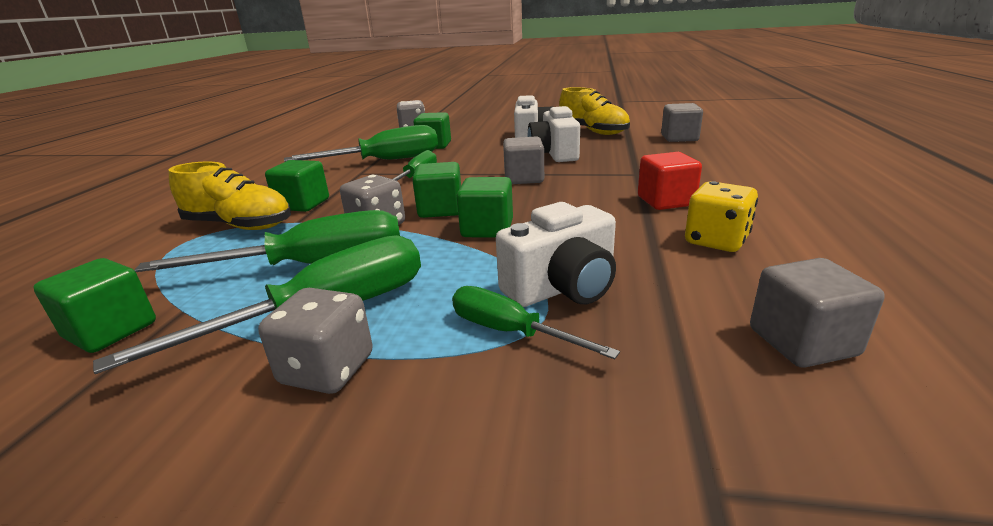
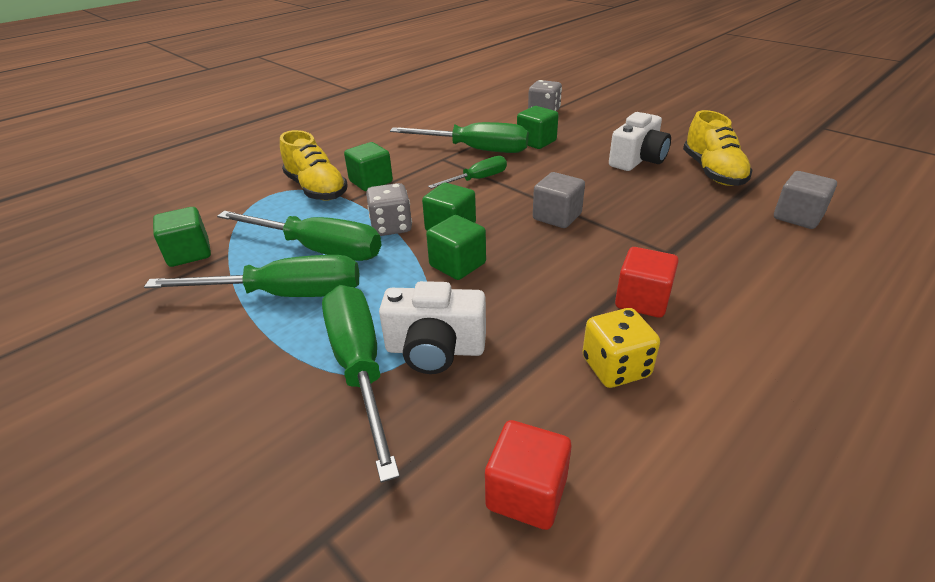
camera: 35 degrees right, 10 degrees up
grey dice [258,288,373,394] -> none
green screwdriver [452,286,620,359] -> green screwdriver [322,285,400,483], size x1.75
white camera [528,106,580,162] -> none
grey cube [750,258,885,368] -> red cube [485,420,571,530]

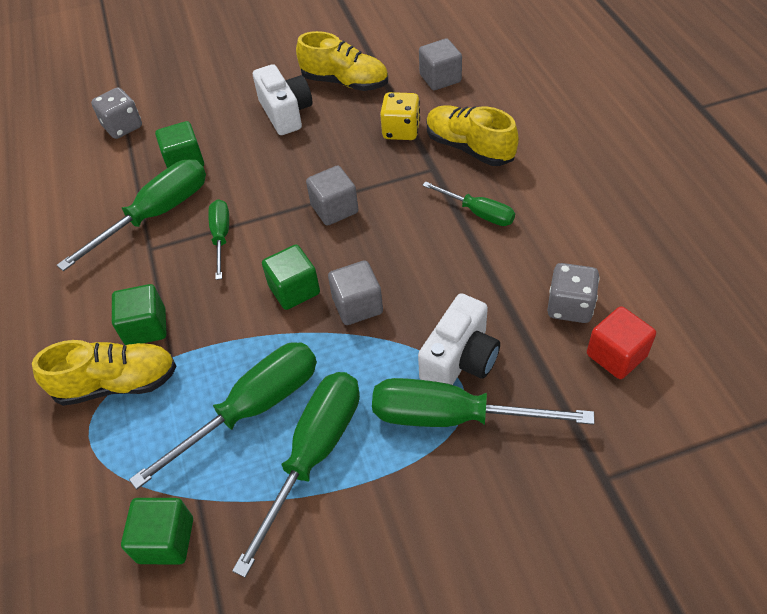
camera: 60 degrees left, 15 degrees up
grey dice [366,183,412,236] -> grey dice moved to [547,263,599,323]
green cube [426,215,486,280] -> grey cube [328,260,383,325]
yellow dice [582,308,660,388] -> yellow dice moved to [380,92,420,140]
red cube [615,247,679,318] -> green screwdriver [422,181,515,226]
none -> yellow shoe [427,105,519,166]

